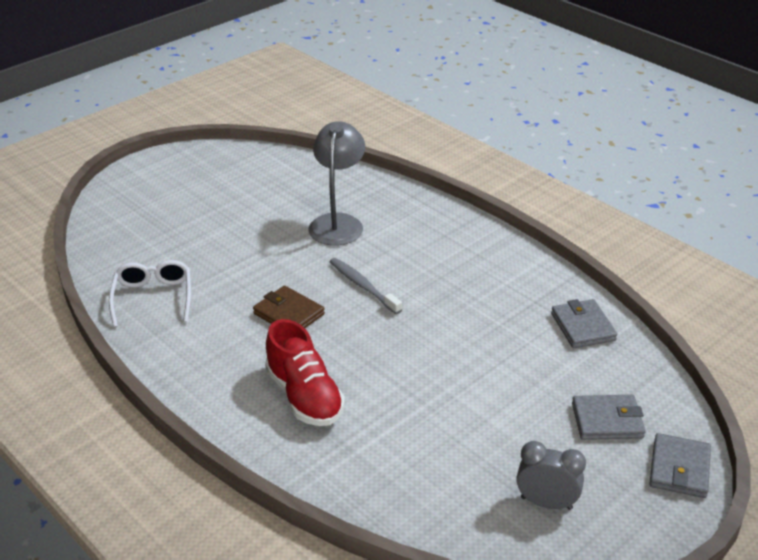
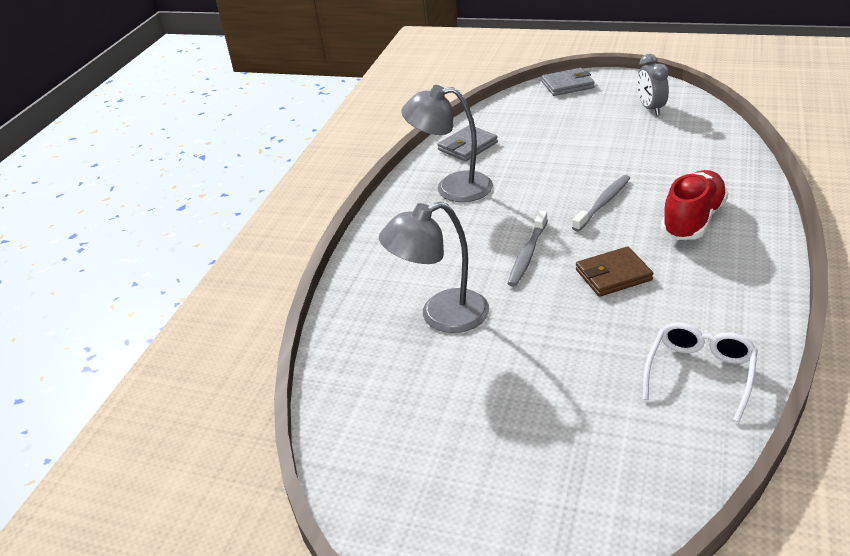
camera: 115 degrees left, 0 degrees up
white glasses [109,260,191,327] -> white glasses turned 150 degrees clockwise [642,322,758,422]
brown wallet [253,286,325,328] -> brown wallet turned 60 degrees clockwise [576,246,653,297]
grey wallet [572,395,646,440] -> none
none -> grey lamp [401,85,493,202]
none -> grey toothbrush [572,175,630,231]

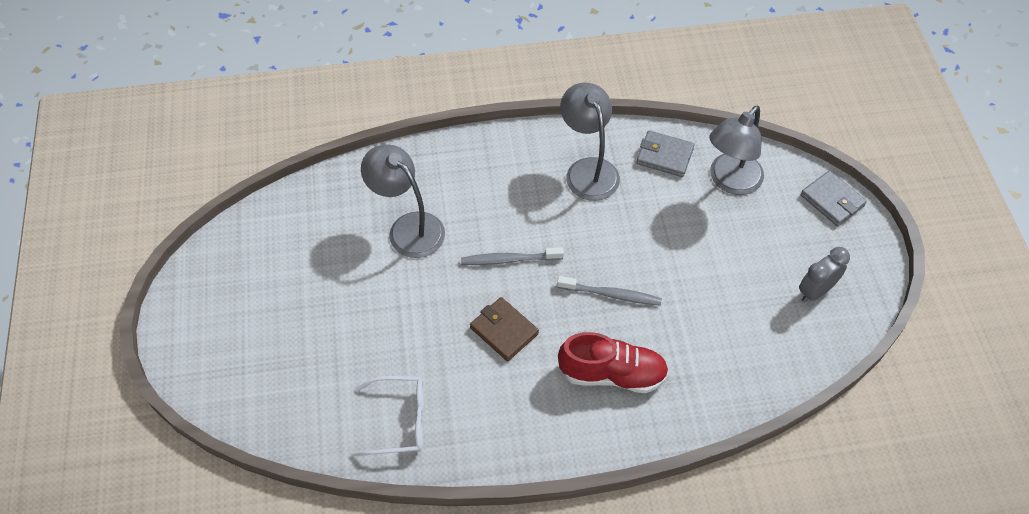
camera: 60 degrees right, 20 degrees up
none -> grey lamp [709,106,764,195]

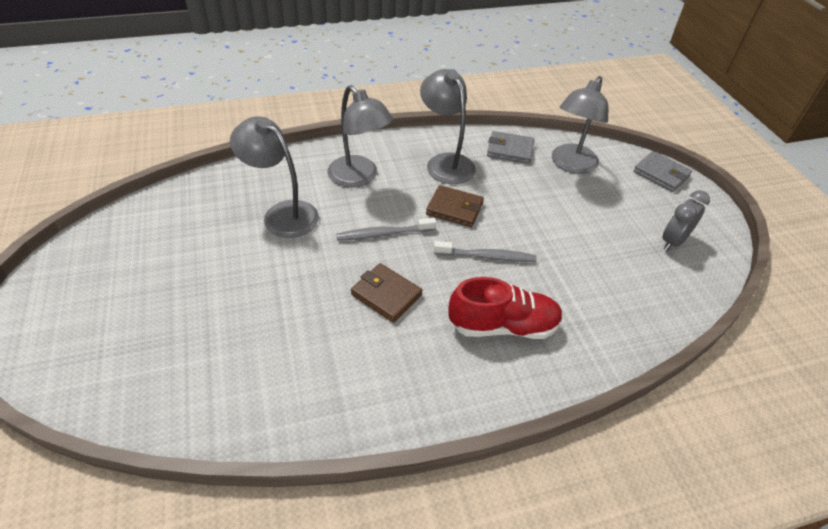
camera: 10 degrees left, 10 degrees down
white glasses [351,376,424,457] -> none
none -> grey lamp [327,85,393,187]
none -> brown wallet [426,185,484,227]

